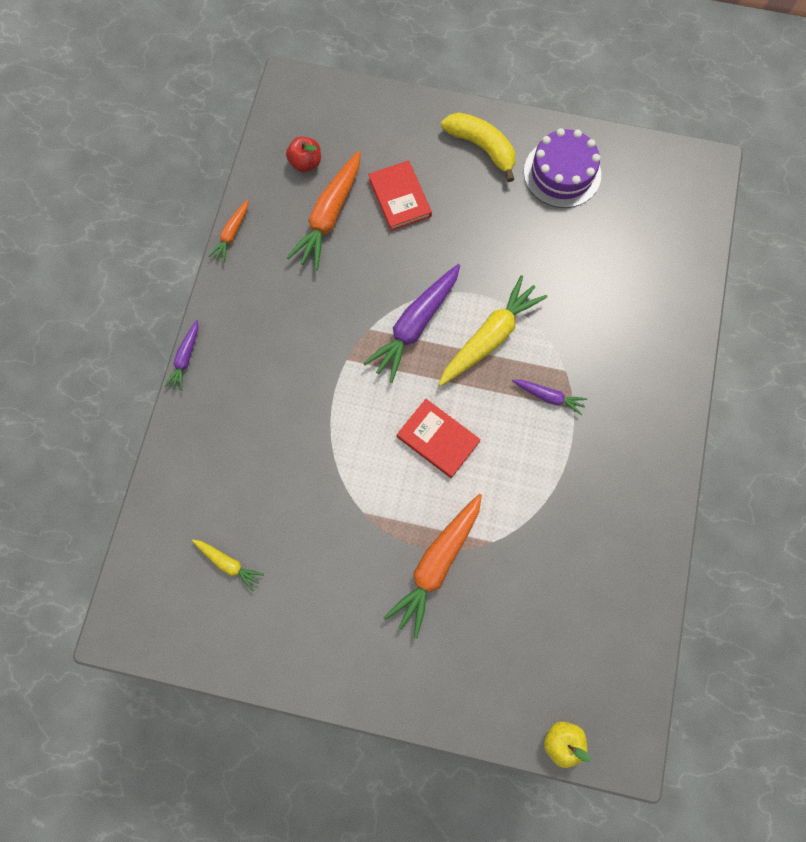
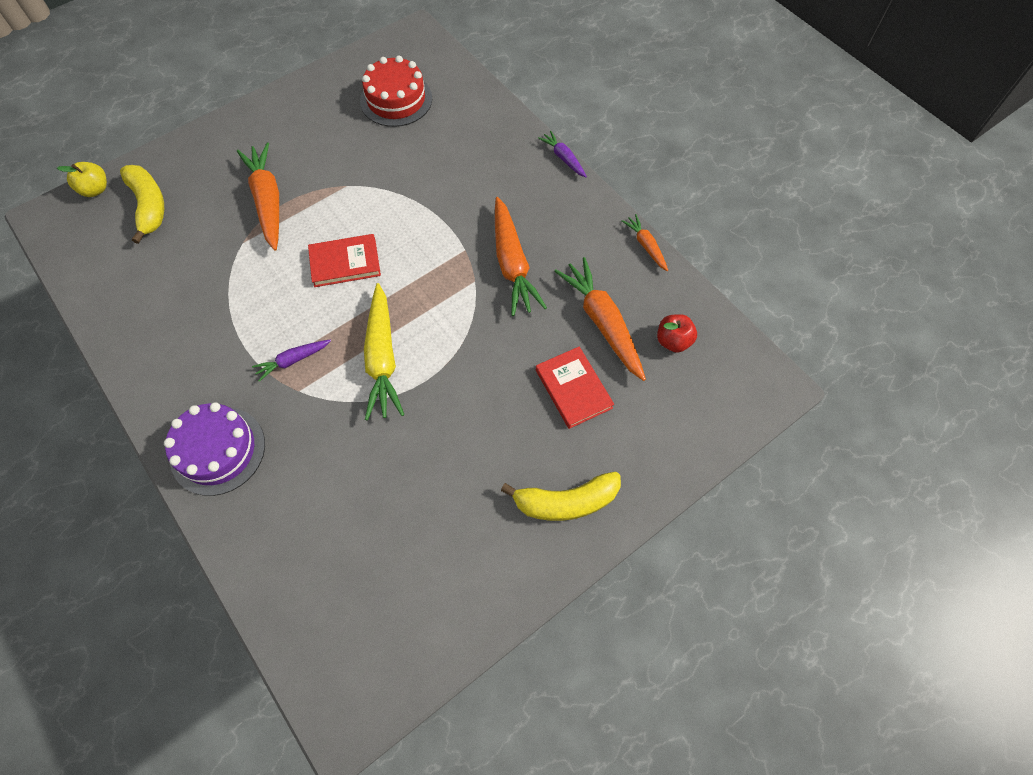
camera: 130 degrees right, 10 degrees down
yellow carrot [192,539,264,591] -> red cake [360,55,432,127]
purple carrot [363,264,460,383] -> none
red book [368,160,432,231] -> red book turned 45 degrees clockwise [536,346,614,429]
purple cake [524,128,601,208] -> purple cake moved to [164,402,265,496]
none -> yellow banana [120,165,164,244]
none -> orange carrot [495,197,547,316]

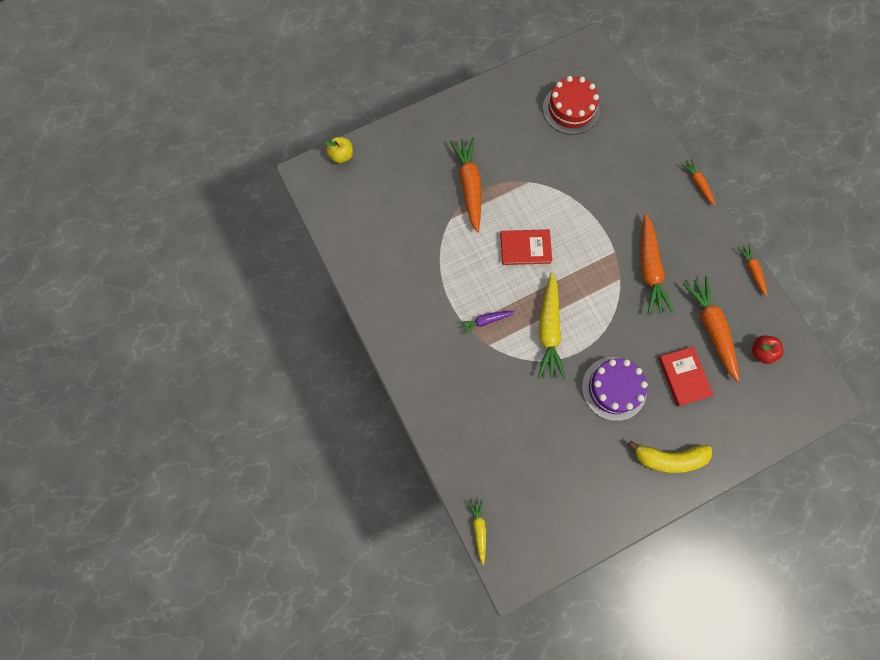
camera: 10 degrees right, 10 degrees up
yellow banana [120,165,164,244] -> none
purple cake [164,402,265,496] -> purple cake moved to [582,357,648,421]
purple carrot [538,131,587,178] -> orange carrot [681,159,715,205]
none -> yellow carrot [468,499,486,565]

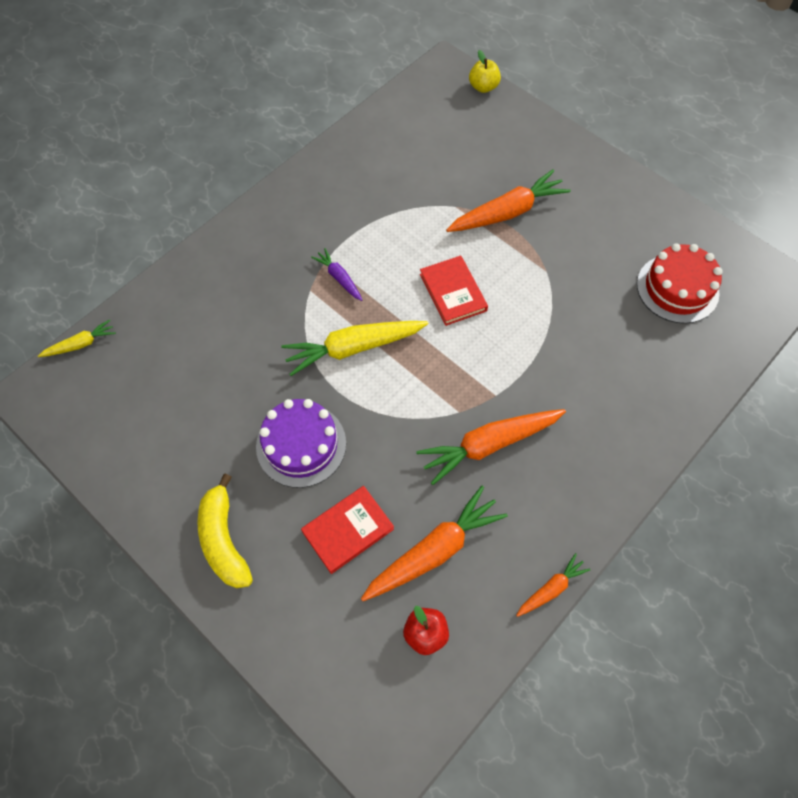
camera: 70 degrees right, 10 degrees down
orange carrot [681,159,715,205] -> none

